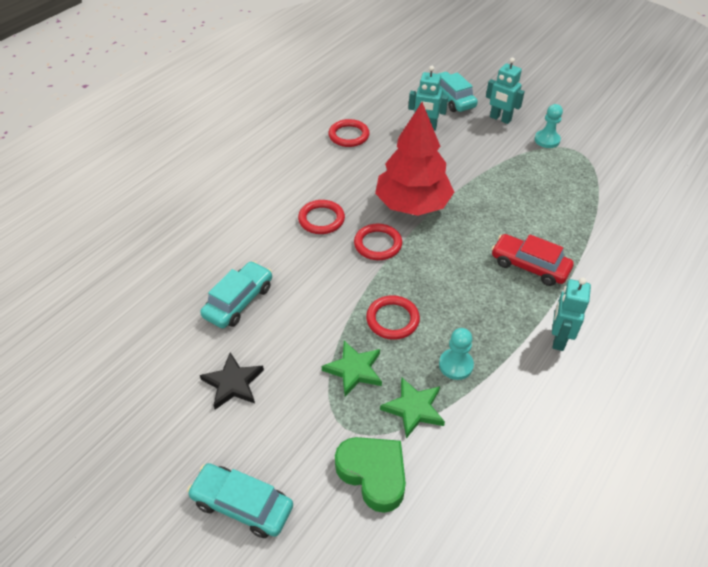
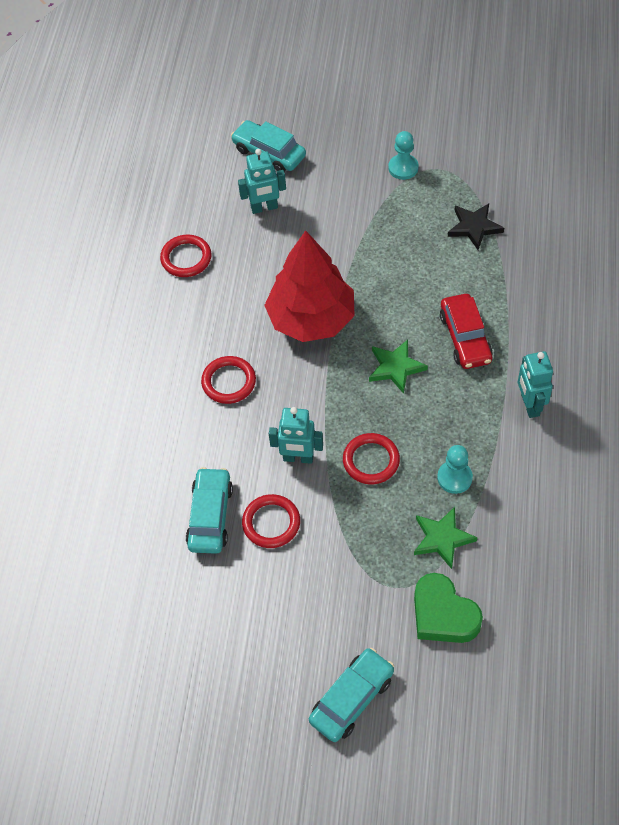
camera: 25 degrees left, 10 degrees up
turquoise car [187,463,293,538] -> turquoise car turned 135 degrees clockwise [309,648,394,742]
black star [200,352,264,410] -> black star moved to [448,203,504,250]
green star [322,341,382,396] -> green star moved to [369,340,428,394]
green heart [335,437,406,513] -> green heart turned 150 degrees counterclockwise [414,573,483,643]
red ring [354,224,402,260] -> red ring moved to [242,494,300,548]
turquoise robot [486,58,525,124] -> turquoise robot moved to [269,407,323,464]
red car [492,234,574,286] -> red car turned 105 degrees counterclockwise [440,294,493,369]

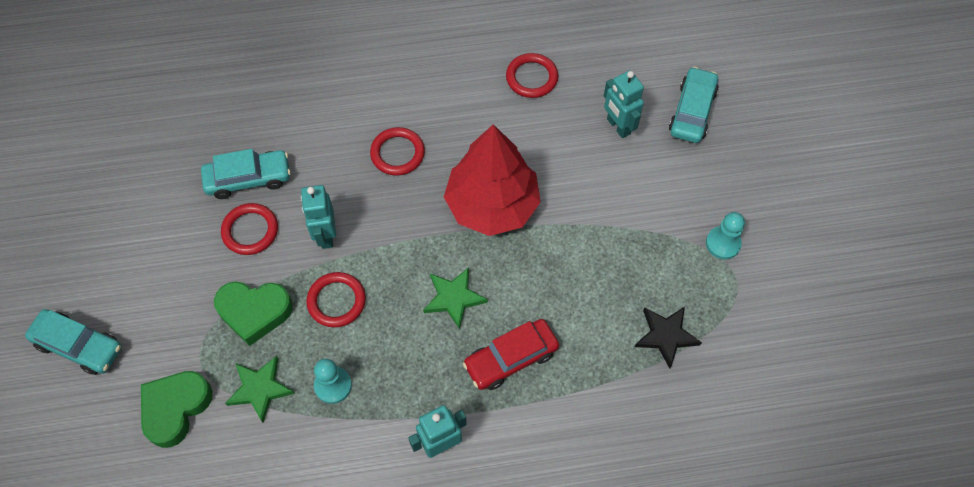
camera: 70 degrees right, 5 degrees up
none -> green heart [214,282,293,346]

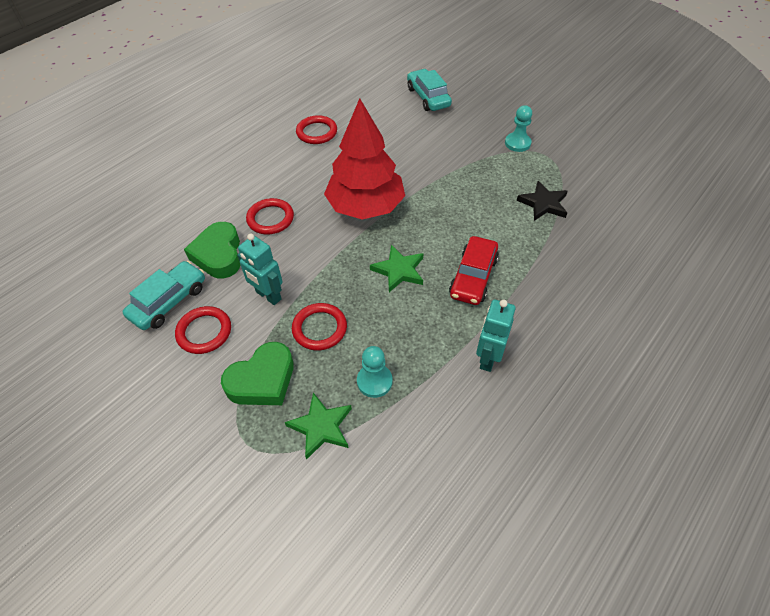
camera: 40 degrees left, 10 degrees down
turquoise car [25,309,122,375] -> none
green heart [141,371,213,448] -> green heart moved to [184,222,240,279]
turquoise robot [604,70,644,138] -> none

